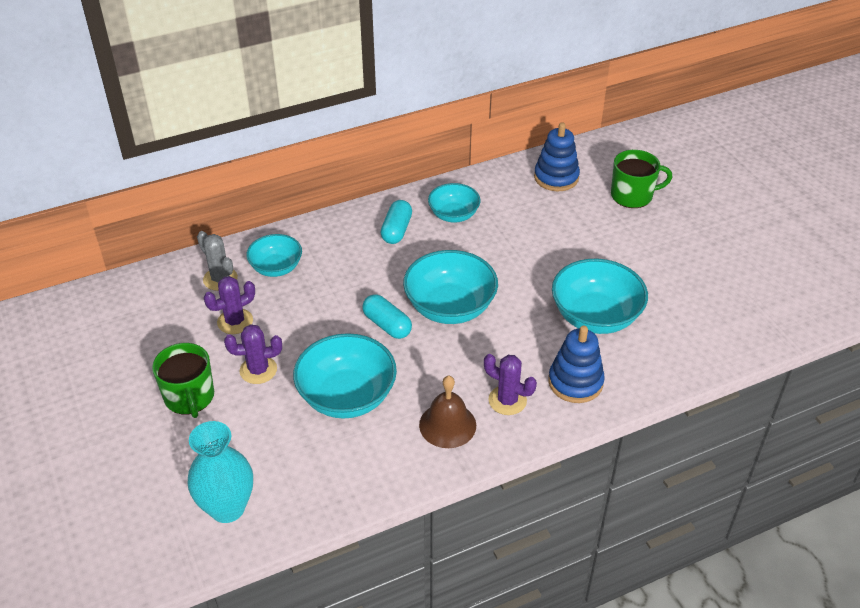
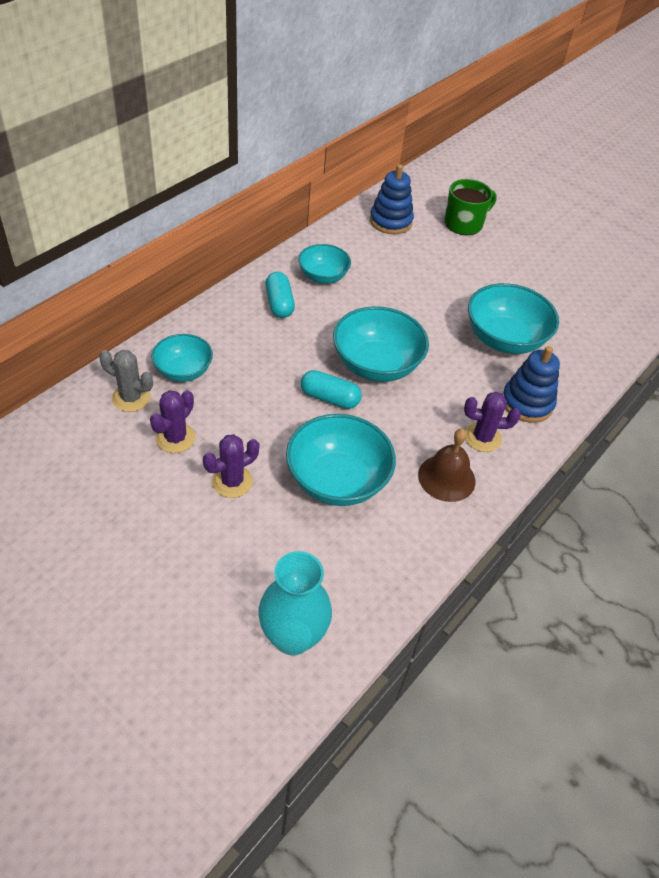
camera: 30 degrees left, 5 degrees up
green mug [152,343,214,418] -> none

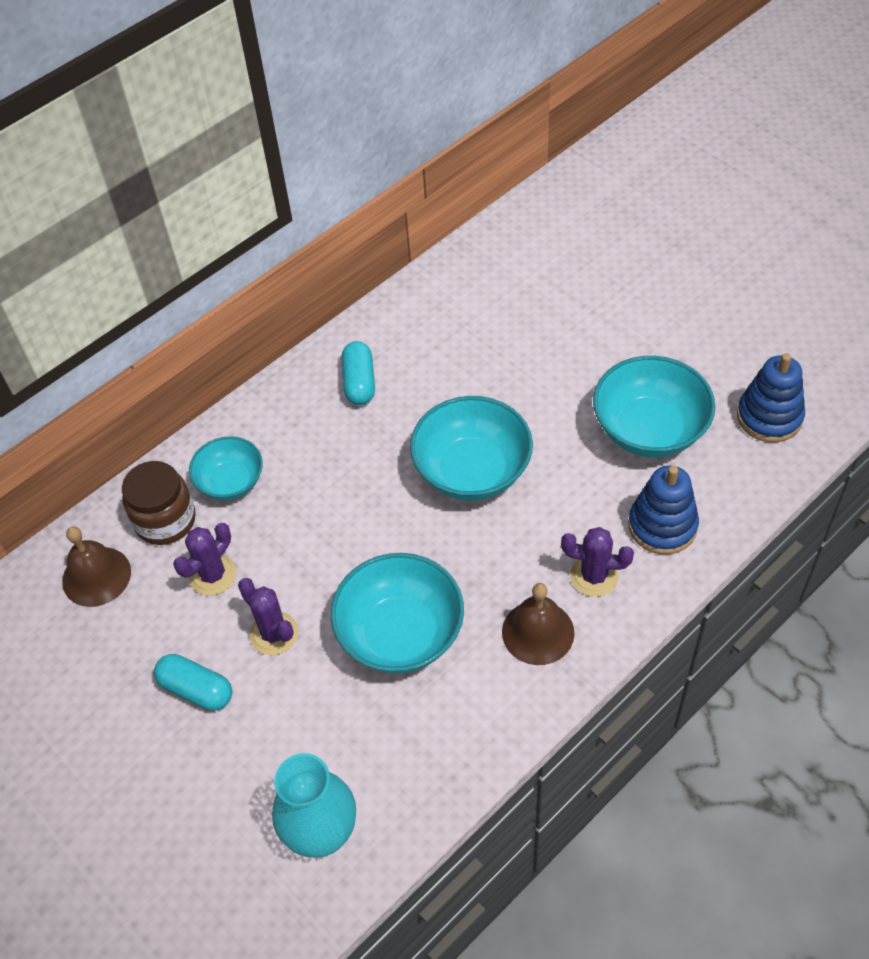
camera: 15 degrees right, 5 degrees up
grey cactus [99,350,153,412] -> brown jar [122,461,196,545]
purple cactus [203,434,259,498] -> purple cactus turned 75 degrees clockwise [238,578,298,655]
turquoise bowl [298,244,351,284] -> none
turquoise capsule [301,370,362,409] -> turquoise capsule moved to [154,654,232,711]
blue stacking toy [370,164,414,234] -> blue stacking toy moved to [737,353,805,443]
green mug [444,179,497,235] -> none
none -> brown bell [62,526,131,607]

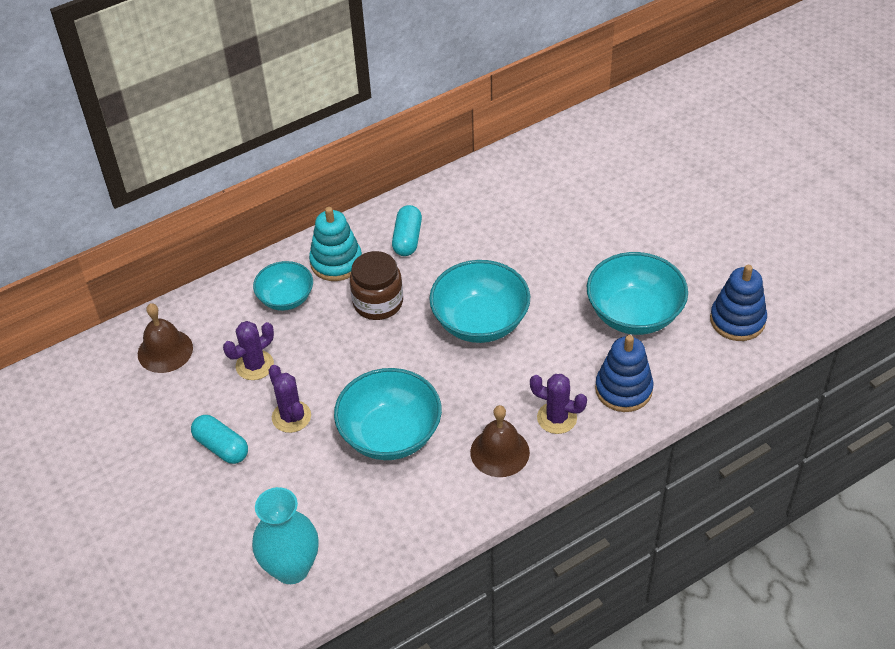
camera: 10 degrees right, 5 degrees down
brown jar [122,461,196,545] -> brown jar moved to [350,251,403,320]
none -> turquoise stacking toy [309,207,362,281]

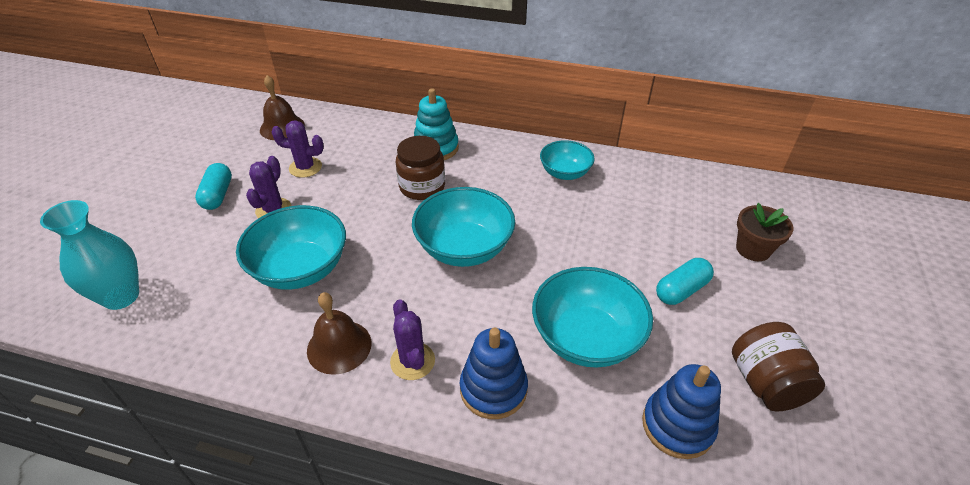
camera: 45 degrees right, 5 degrees down
turquoise bowl [253,261,313,311] -> turquoise bowl moved to [540,140,595,180]
turquoise capsule [392,205,422,256] -> turquoise capsule moved to [656,258,714,305]
none -> brown jar [732,322,825,411]
none -> brown flower pot [736,203,793,261]

